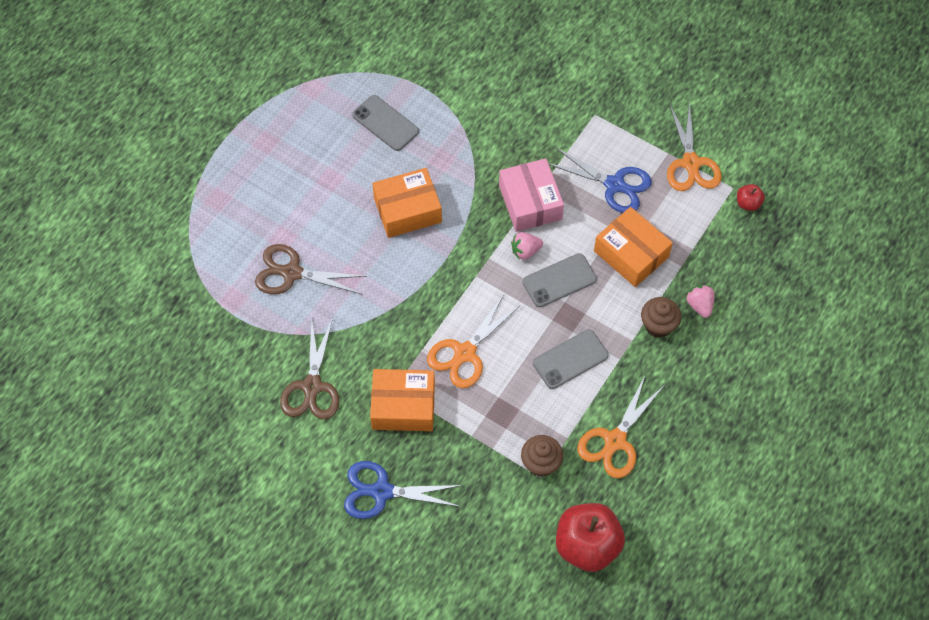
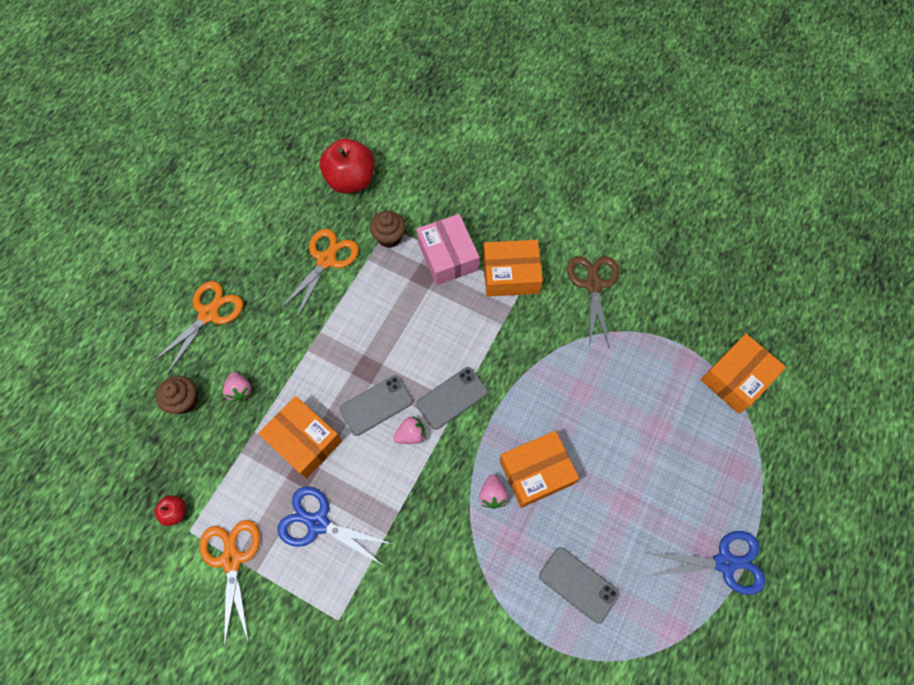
camera: 175 degrees right, 5 degrees up
brown scissors [255,244,367,294] -> none
blue scissors [344,461,463,519] -> blue scissors moved to [645,531,766,595]
orange scissors [427,294,521,388] -> orange scissors moved to [152,281,243,374]
pink box [499,158,564,232] -> pink box moved to [417,214,480,285]
grey phone [533,329,609,389] -> grey phone moved to [416,367,488,430]
brown cupcake [641,297,681,338] -> brown cupcake moved to [156,376,198,414]
none -> pink strawberry [479,474,509,509]
none -> orange box [701,334,786,413]

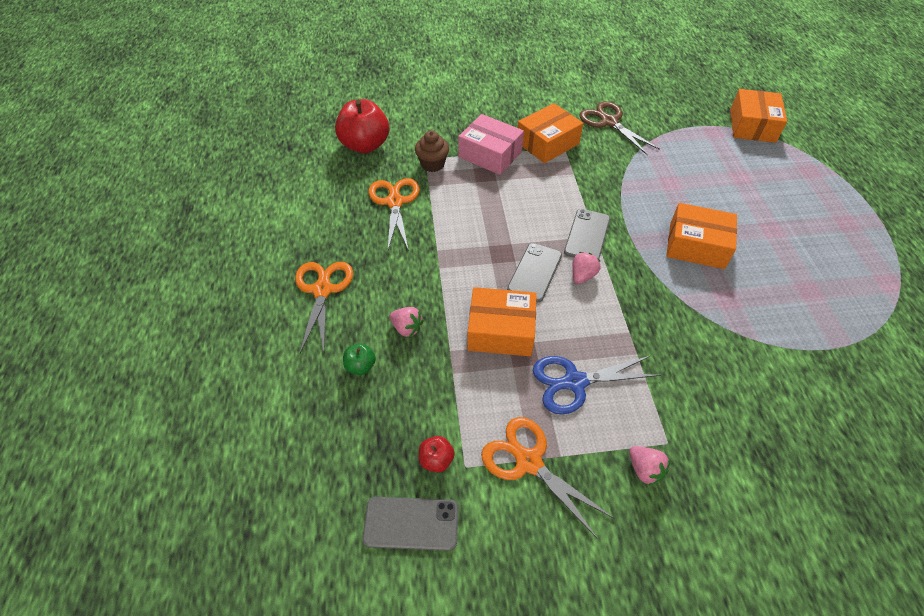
camera: 35 degrees left, 15 degrees down
brown cupcake [156,376,198,414] -> green apple [343,343,376,375]
pink strawberry [479,474,509,509] -> pink strawberry moved to [629,446,670,486]
orange box [499,431,579,508] -> orange box turned 75 degrees clockwise [666,203,737,269]
grey phone [539,547,619,624] -> grey phone moved to [362,497,459,551]
blue scissors [645,531,766,595] -> none

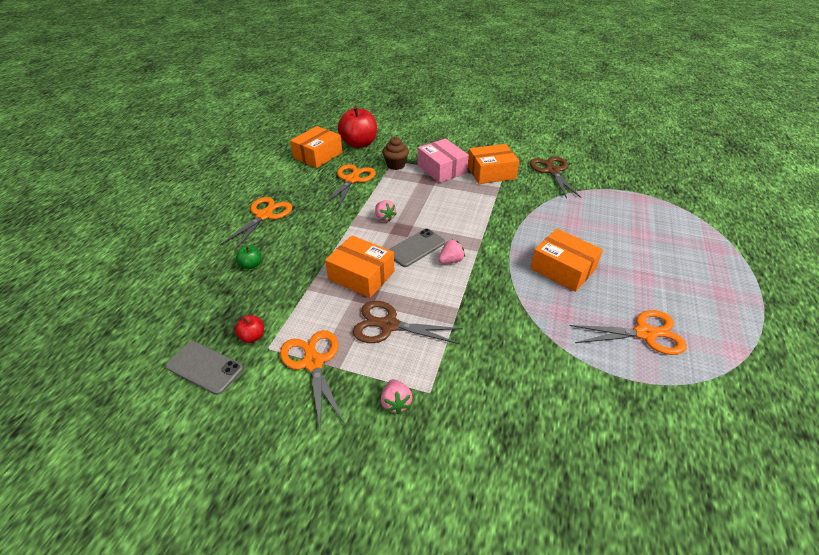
camera: 25 degrees right, 10 degrees down
pink strawberry [389,307,424,337] -> pink strawberry moved to [375,200,397,222]
blue scissors [533,356,661,415] -> brown scissors [353,301,463,344]
grey phone [564,209,610,259] -> none
orange box [730,89,787,143] -> orange box moved to [290,126,342,168]
none -> orange scissors [570,310,687,355]

